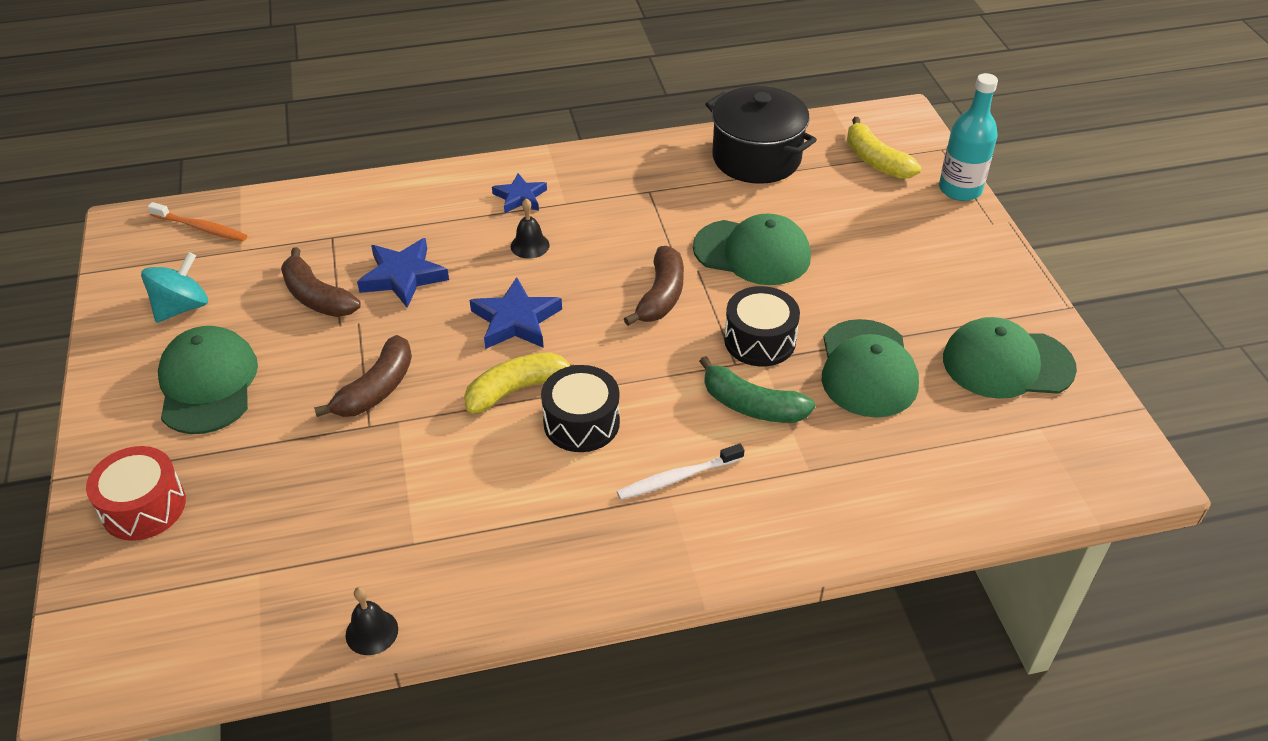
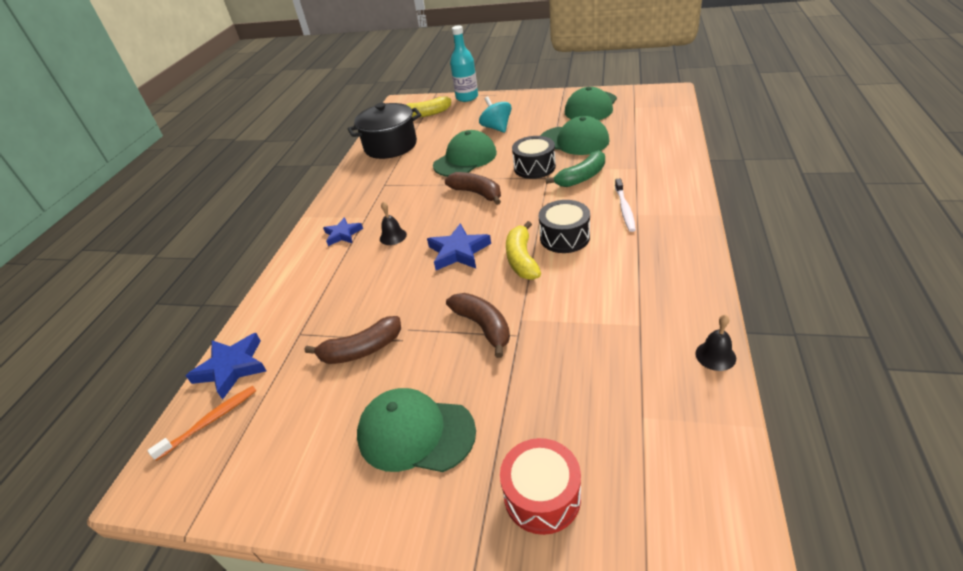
camera: 60 degrees left, 5 degrees down
turquoise spinning top [141,252,208,323] -> turquoise spinning top moved to [479,96,512,133]
blue star [357,238,449,308] -> blue star moved to [186,333,267,400]

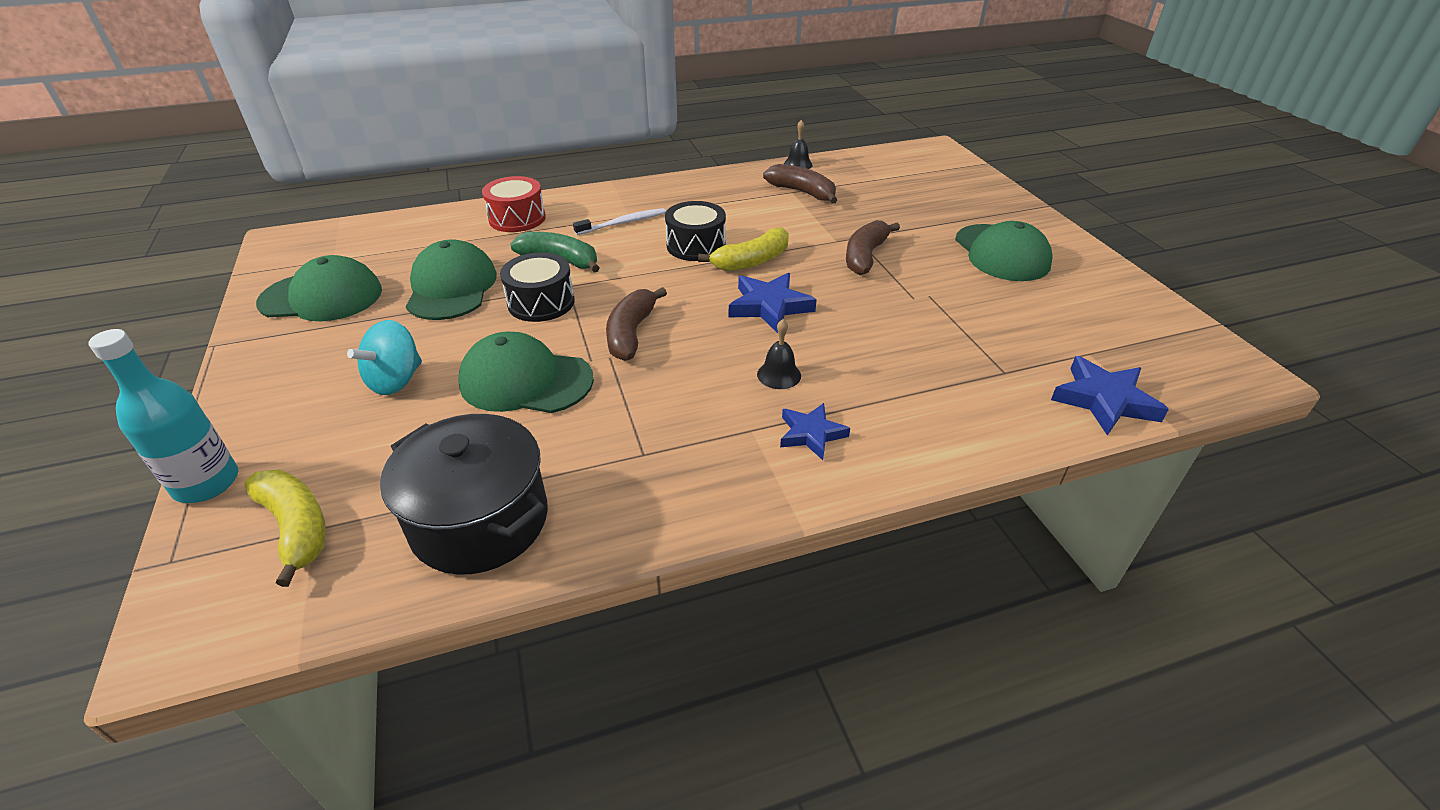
camera: 125 degrees left, 0 degrees up
orange toothbrush [147,386,256,461] -> none
brown banana [305,316,401,364] -> brown banana moved to [763,164,837,204]
red drum [500,438,581,535] -> red drum moved to [482,176,546,232]

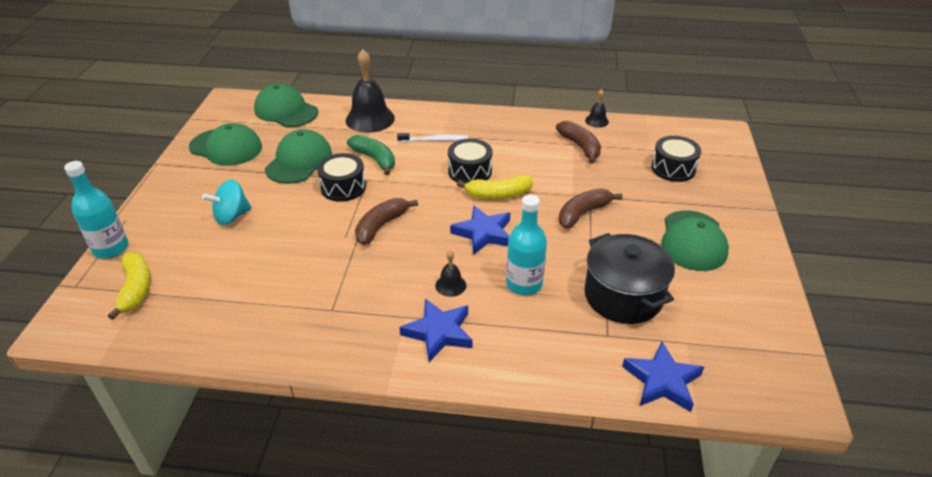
camera: 25 degrees right, 0 degrees up
black pot [380,414,548,575] -> black pot moved to [584,233,675,324]
green cap [458,332,594,413] -> green cap moved to [254,84,318,127]
red drum [482,176,546,232] -> black bell [346,49,395,133]
blue star [780,403,850,460] -> blue star [399,299,473,362], size x1.51
none -> turquoise bottle [506,195,547,295]
none -> black drum [651,136,701,182]

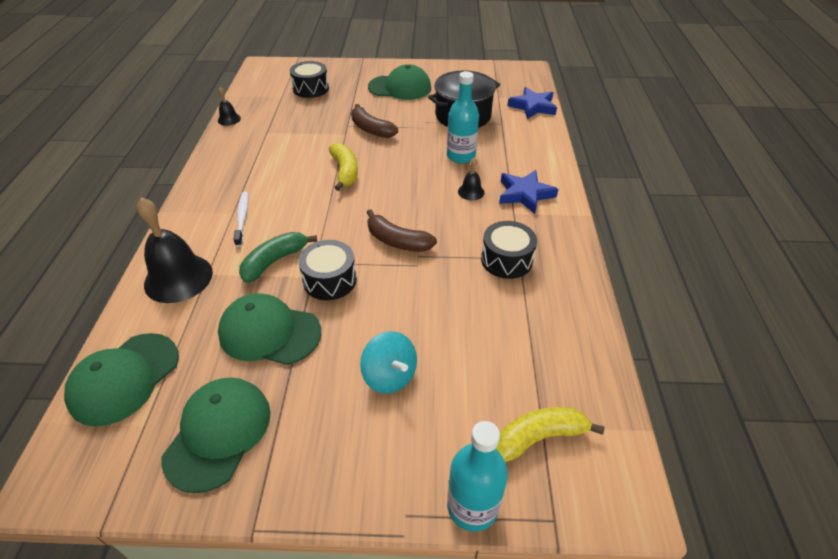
camera: 95 degrees left, 5 degrees up
black drum [448,139,492,183] -> black drum moved to [481,221,537,279]
blue star [450,205,510,255] -> none
brown banana [556,121,601,164] -> none

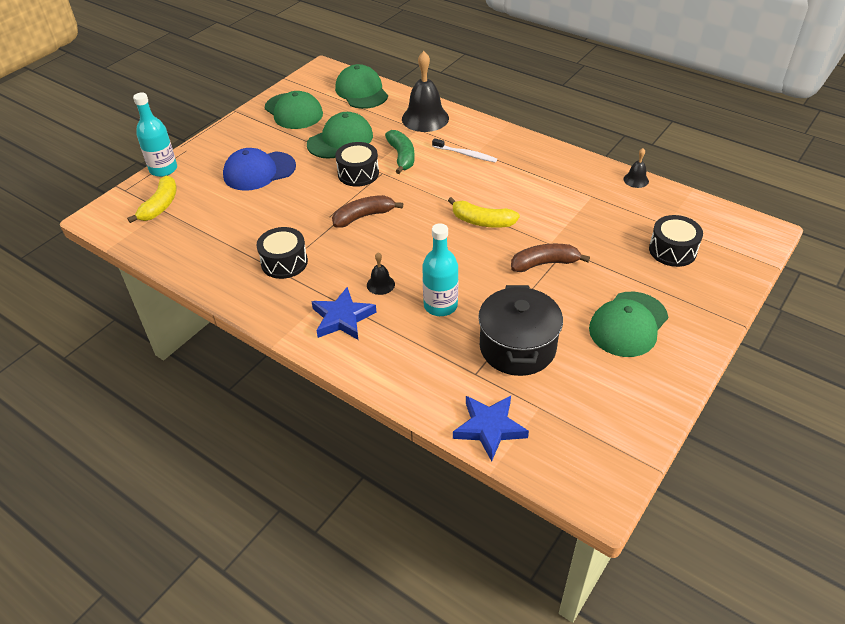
camera: 125 degrees right, 0 degrees up
turquoise spinning top [360,331,417,394] -> blue cap [223,148,296,191]

